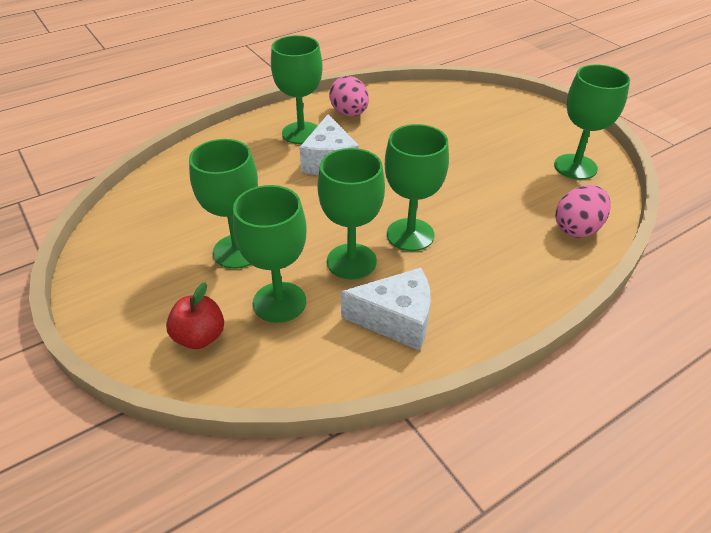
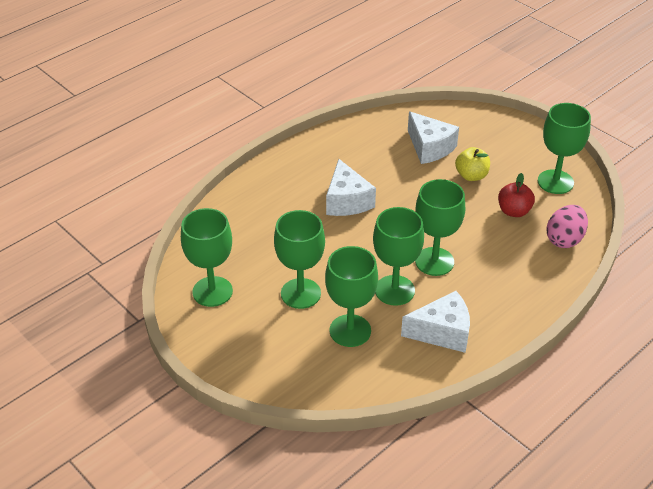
camera: 10 degrees left, 0 degrees up
red apple [166,282,224,349] -> red apple moved to [498,173,535,217]
green goblet [271,35,323,144] -> green goblet moved to [181,208,233,307]
pink egg [329,76,369,116] -> none
none -> white cheese [408,111,459,164]
none -> yellow apple [455,147,490,181]

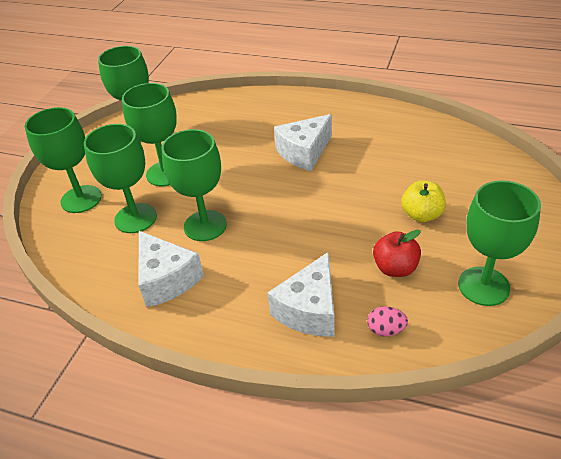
camera: 65 degrees right, 0 degrees up
white cheese [408,111,459,164] -> white cheese moved to [268,252,334,337]
green goblet [415,179,465,276] -> green goblet moved to [25,107,102,213]
pink egg [546,205,588,248] -> pink egg [367,306,408,336], size x0.57

